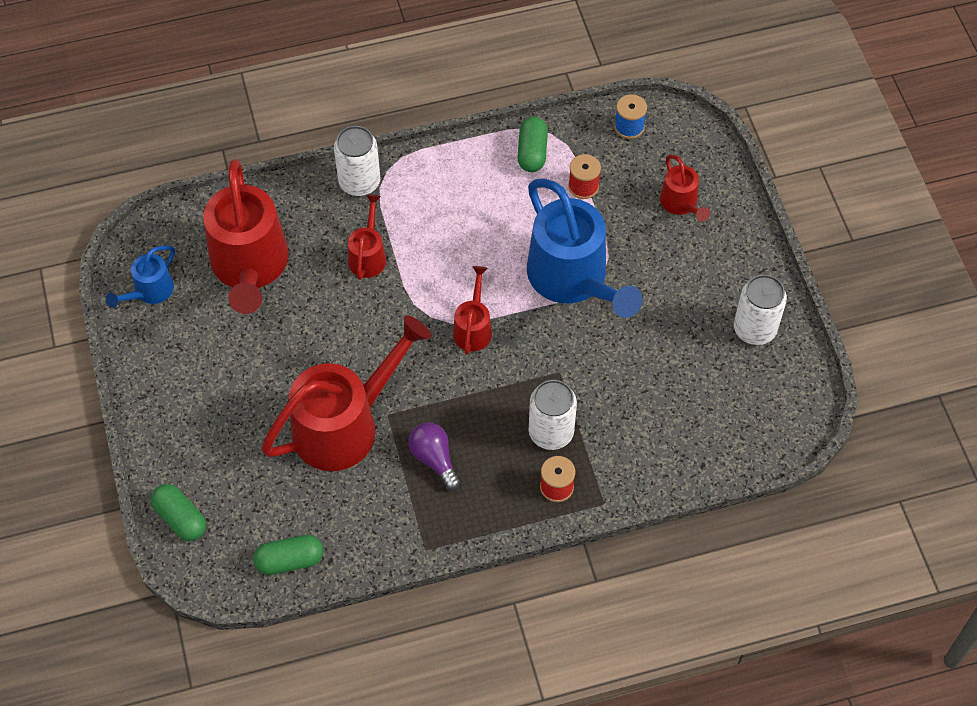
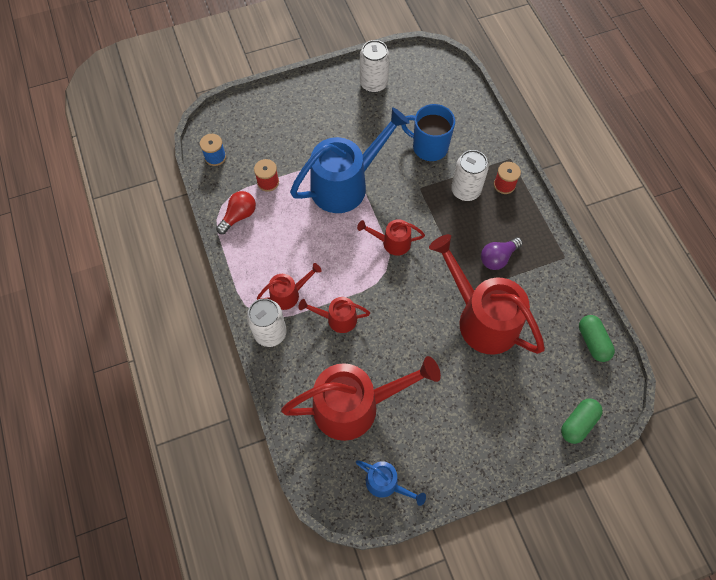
camera: 95 degrees left, 5 degrees up
green capsule [517,117,548,172] -> red light bulb [216,191,256,234]
red watering can [660,155,710,222] -> red watering can moved to [257,263,322,310]
none -> blue mug [401,104,455,161]

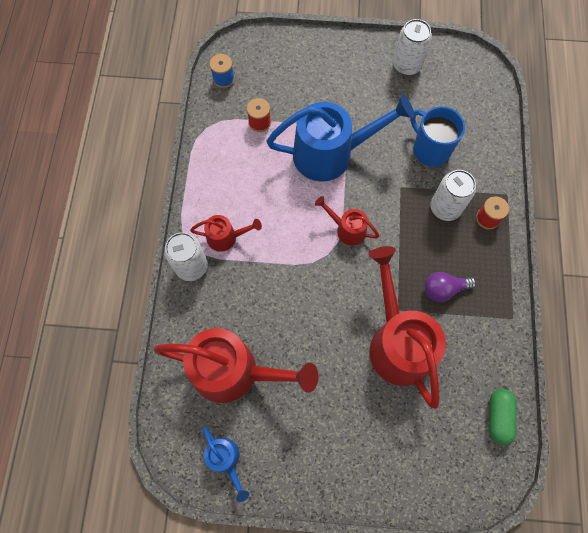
camera: 25 degrees right, 5 degrees up
red light bulb [216,191,256,234] -> none
red watering can [299,297,370,333] -> none
green capsule [561,399,603,444] -> none

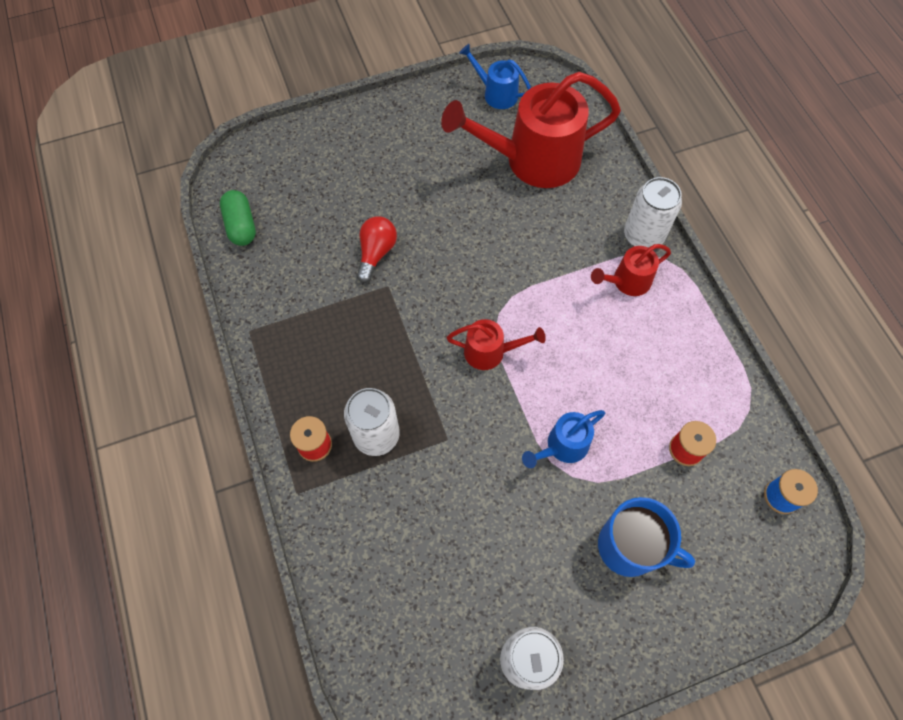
camera: 155 degrees right, 5 degrees down
blue watering can [267,95,414,182] -> blue watering can [522,410,605,468], size x0.48
red watering can [368,246,446,409] -> red light bulb [357,216,397,283]
blue mug [410,106,465,167] -> blue mug moved to [598,497,695,577]
purple light bulb [424,272,476,302] -> none

